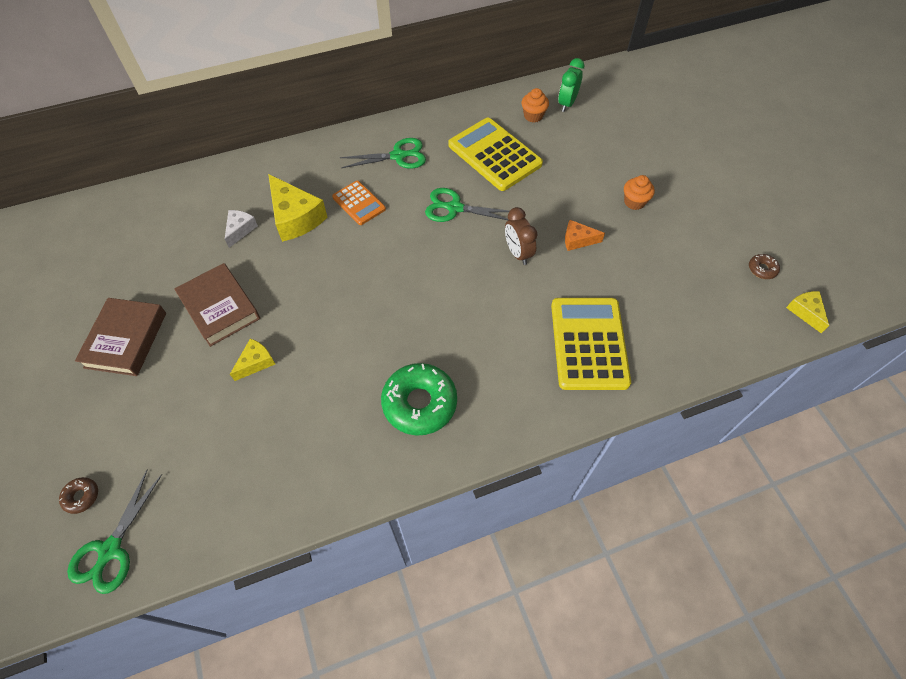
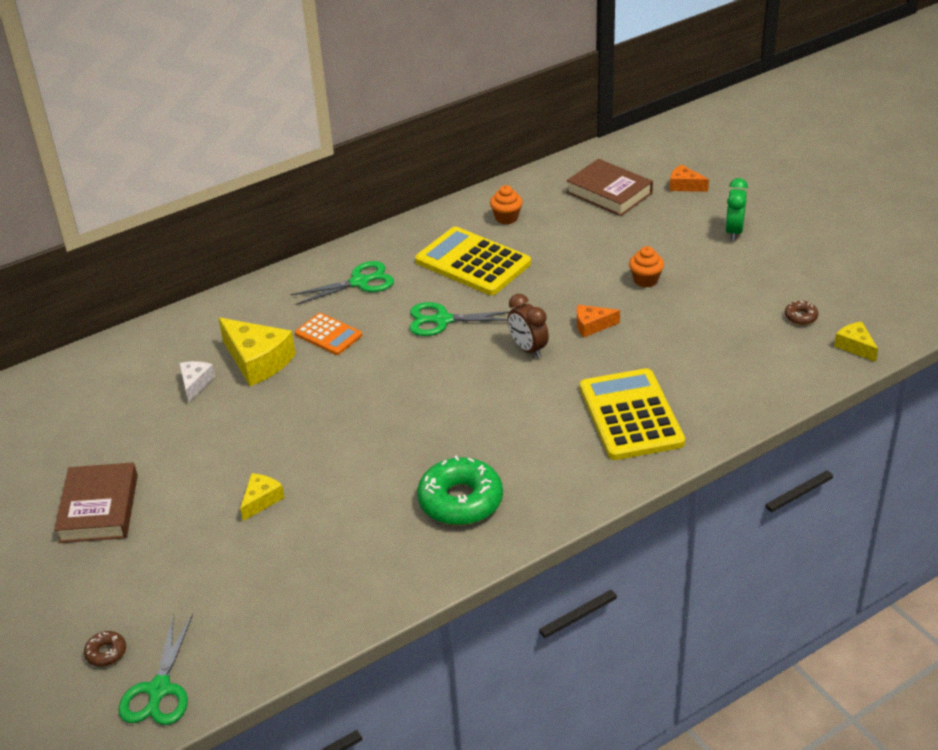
camera: 10 degrees left, 20 degrees down
brown book [174,263,260,347] -> brown book moved to [566,159,653,216]
green clock [558,58,585,112] -> green clock moved to [725,178,748,241]
none -> orange cheese [669,164,709,192]

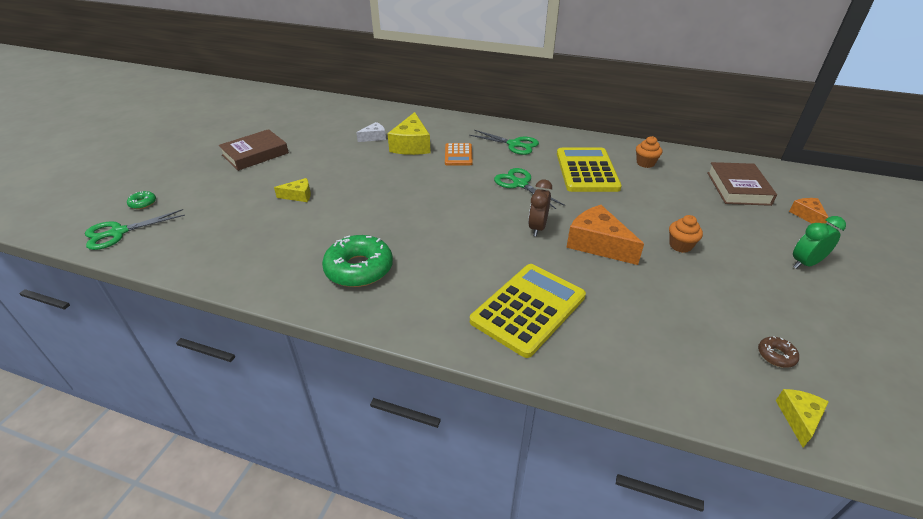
camera: 50 degrees right, 0 degrees up
brown donut [84,631,126,667] -> green donut [127,191,156,209]
orange cheese [577,305,620,338] -> orange cheese [566,205,644,265], size x1.85

